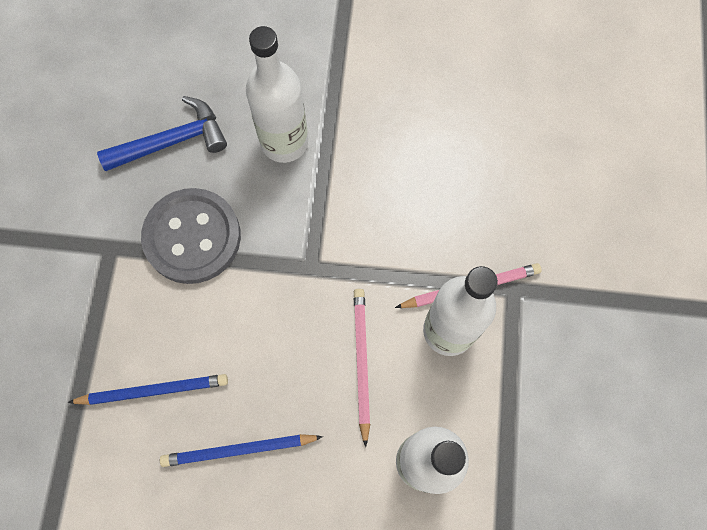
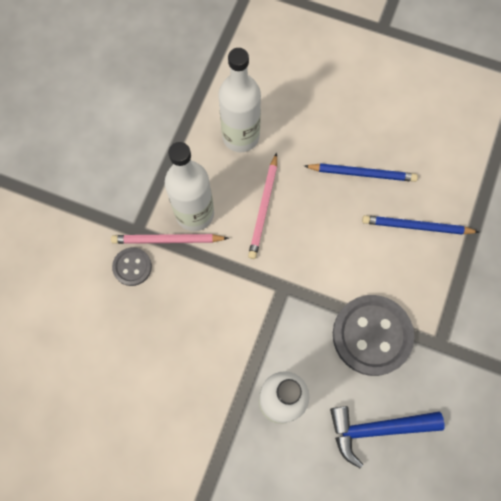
camera: 165 degrees left, 0 degrees up
none -> grey button [112,247,152,286]

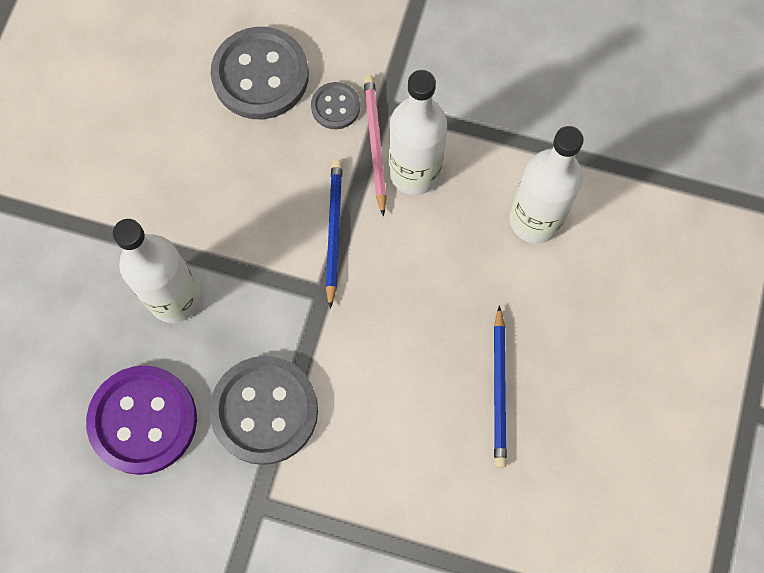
camera: 85 degrees right, 0 degrees up
pink pencil [248,153,277,259] -> none
blue hammer [330,406,444,468] -> purple button [86,365,197,475]
blue pencil [362,215,479,235] -> blue pencil moved to [326,160,343,309]
none -> grey button [210,27,309,119]

